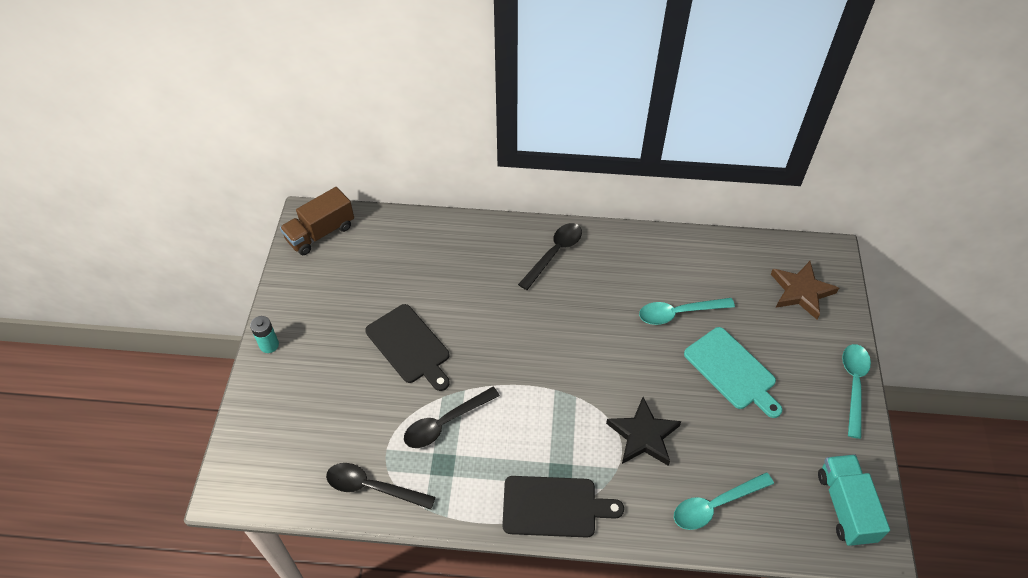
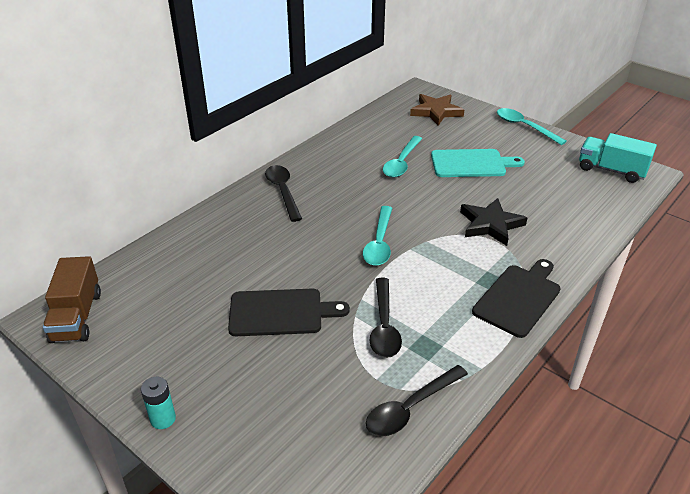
camera: 55 degrees left, 15 degrees down
turquoise spoon [674,472,774,530] -> turquoise spoon moved to [363,206,392,266]

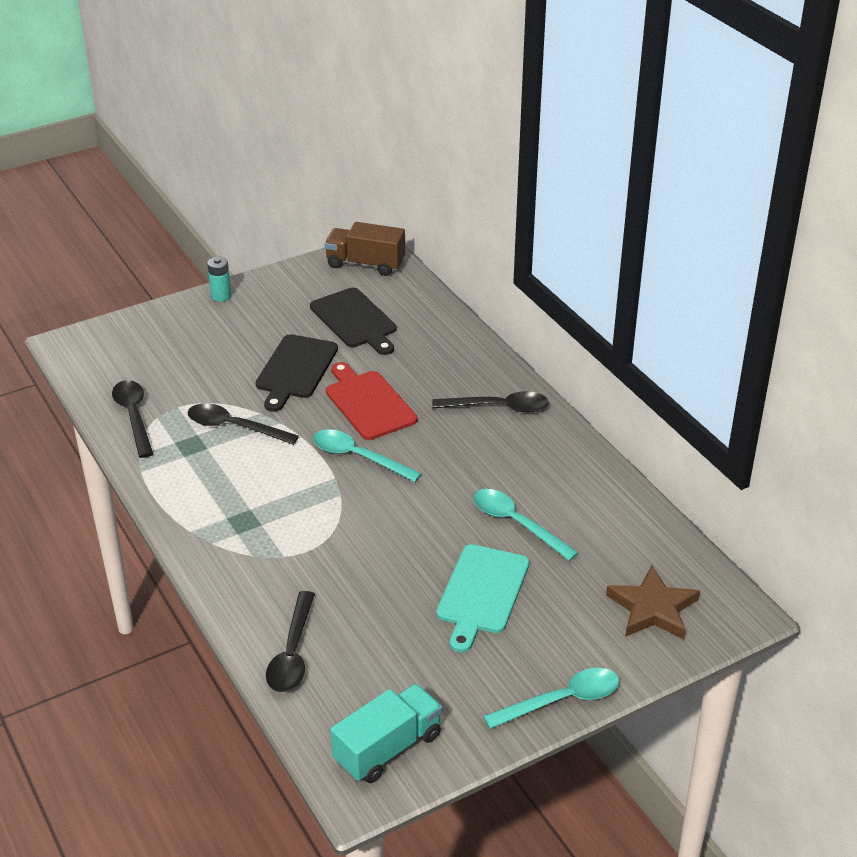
camera: 110 degrees right, 0 degrees up
black star [460,198,527,246] -> none
black cutting board [472,259,561,338] -> black cutting board moved to [310,288,396,355]
none -> black spoon [266,591,315,692]
none -> red cutting board [326,362,418,440]

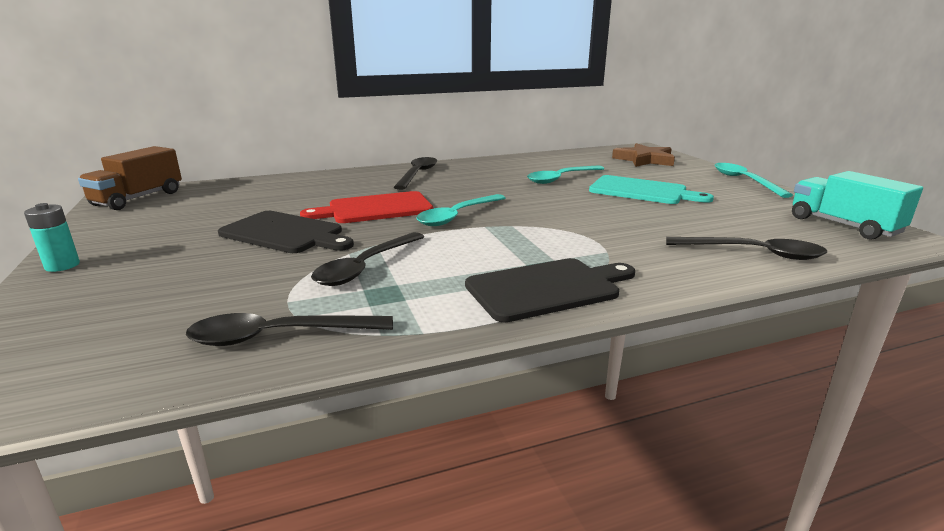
camera: 80 degrees left, 15 degrees down
black cutting board [310,288,396,355] -> black cutting board moved to [465,258,635,322]

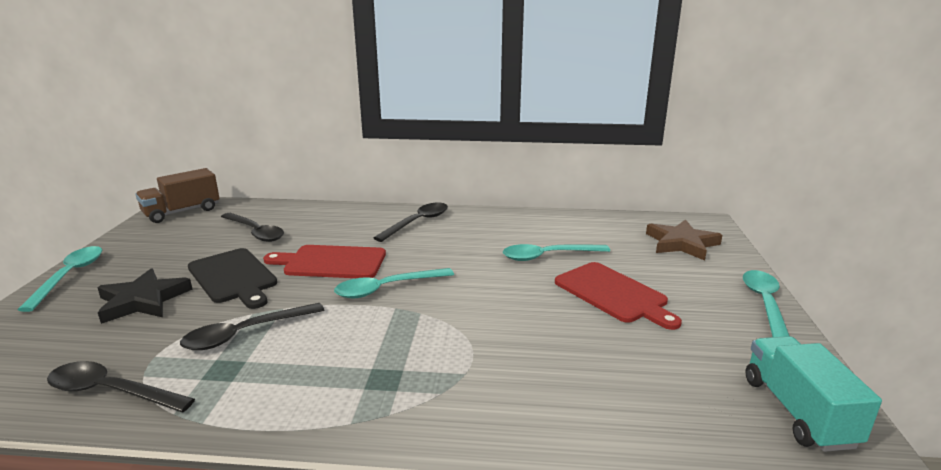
camera: 25 degrees right, 0 degrees up
turquoise battery [24,203,80,272] -> turquoise spoon [18,246,102,312]
black cutting board [465,258,635,322] -> none
turquoise cutting board [589,175,714,204] -> red cutting board [555,262,682,330]
black spoon [666,237,827,260] -> black spoon moved to [221,213,284,242]
none -> black star [97,268,193,324]

